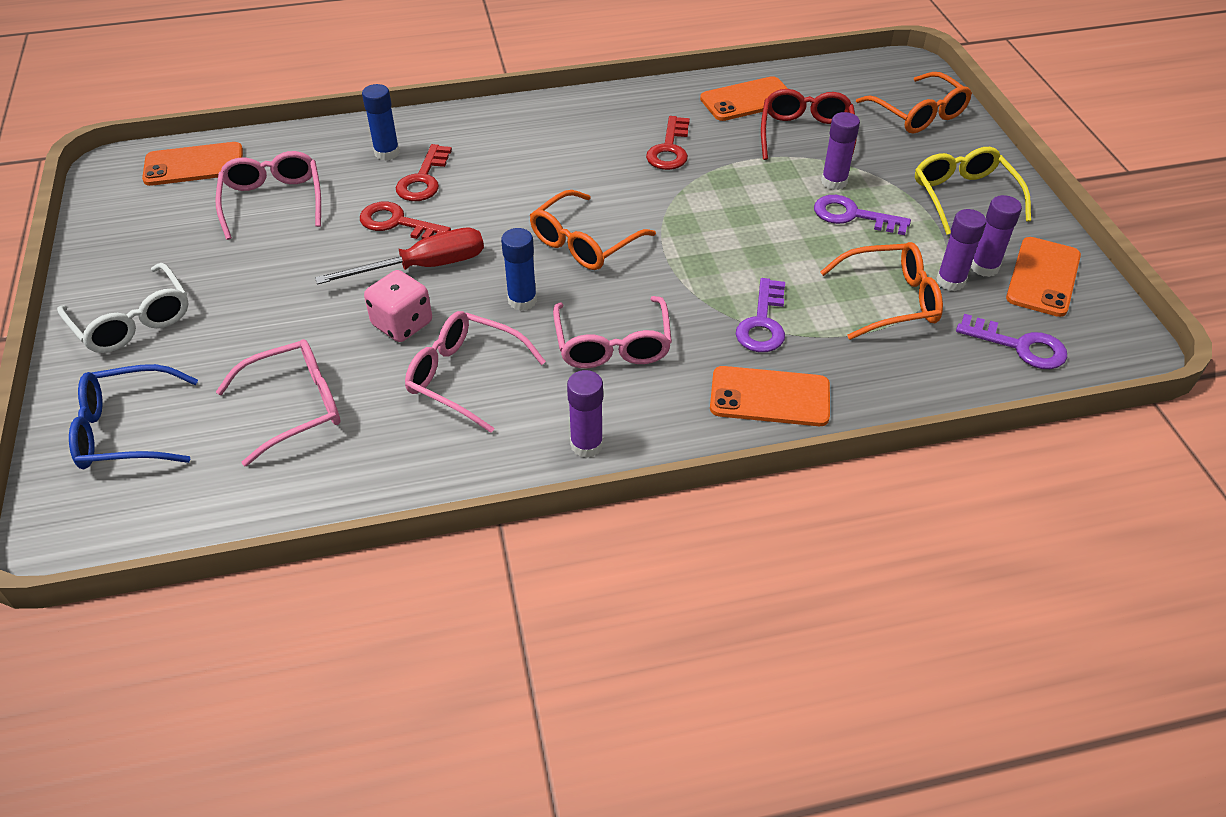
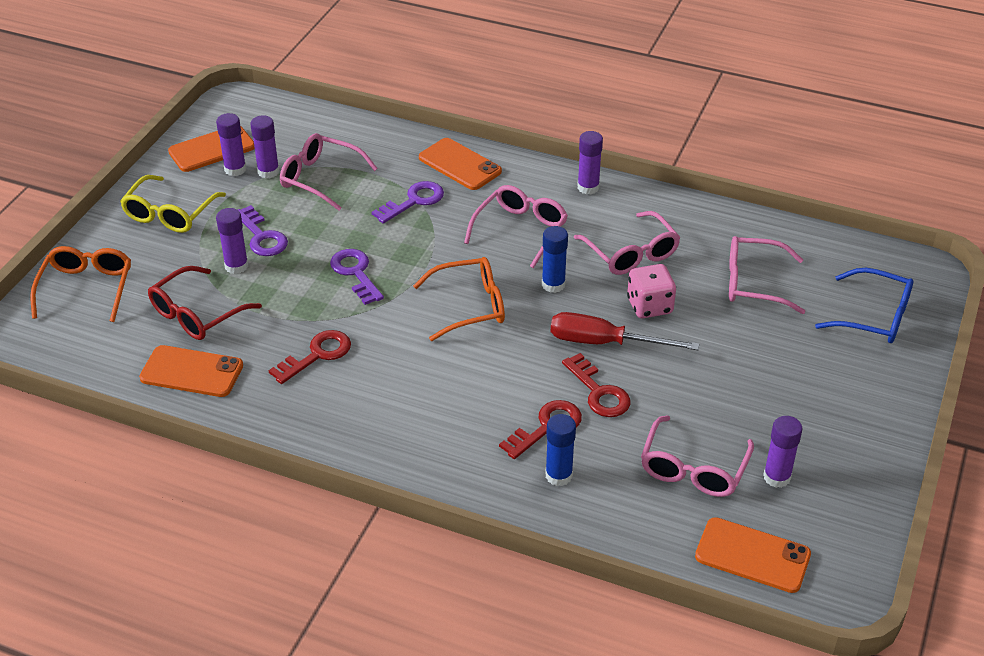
camera: 145 degrees left, 5 degrees down
white glasses [57,263,189,353] -> none
orange glasses [820,242,943,340] -> pink glasses [280,133,378,210]
purple key [956,314,1067,369] -> purple key moved to [330,249,384,305]
none -> purple glue stick [763,416,803,488]

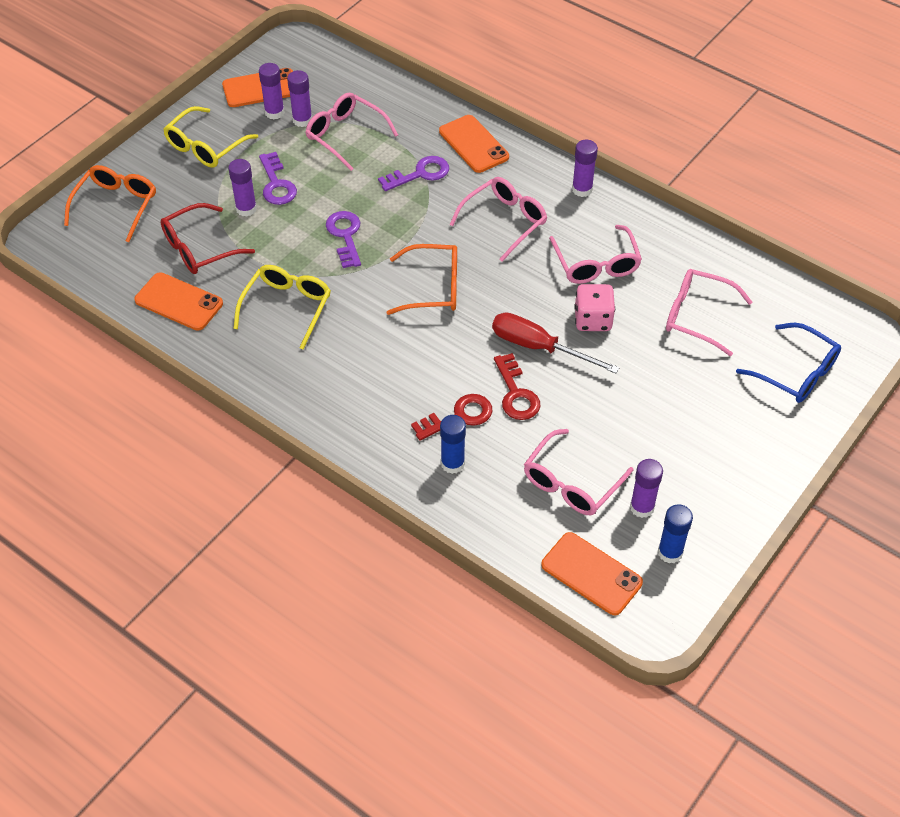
camera: 15 degrees right, 10 degrees up
red key [268,330,351,384] -> yellow glasses [233,265,331,349]
blue glue stick [542,226,568,293] -> blue glue stick moved to [658,504,693,563]

